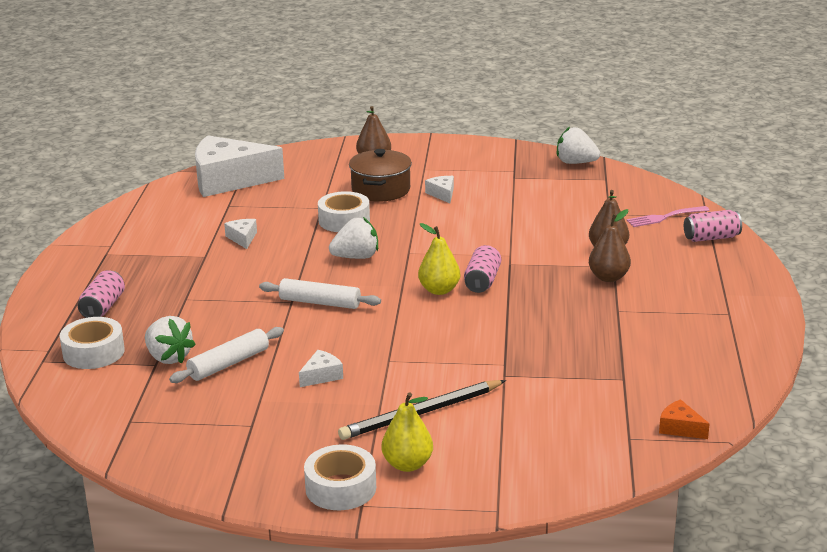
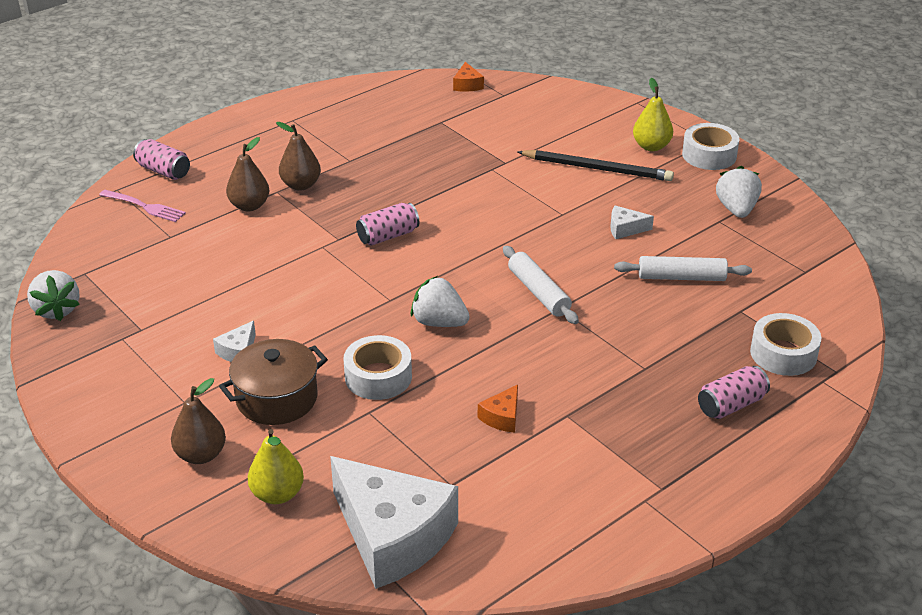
camera: 135 degrees left, 10 degrees up
white strawberry [145,316,196,364] -> white strawberry moved to [716,166,762,218]
white cheese [224,219,257,249] -> orange cheese [478,385,518,433]
yellow pear [418,223,460,295] -> yellow pear moved to [248,429,304,504]

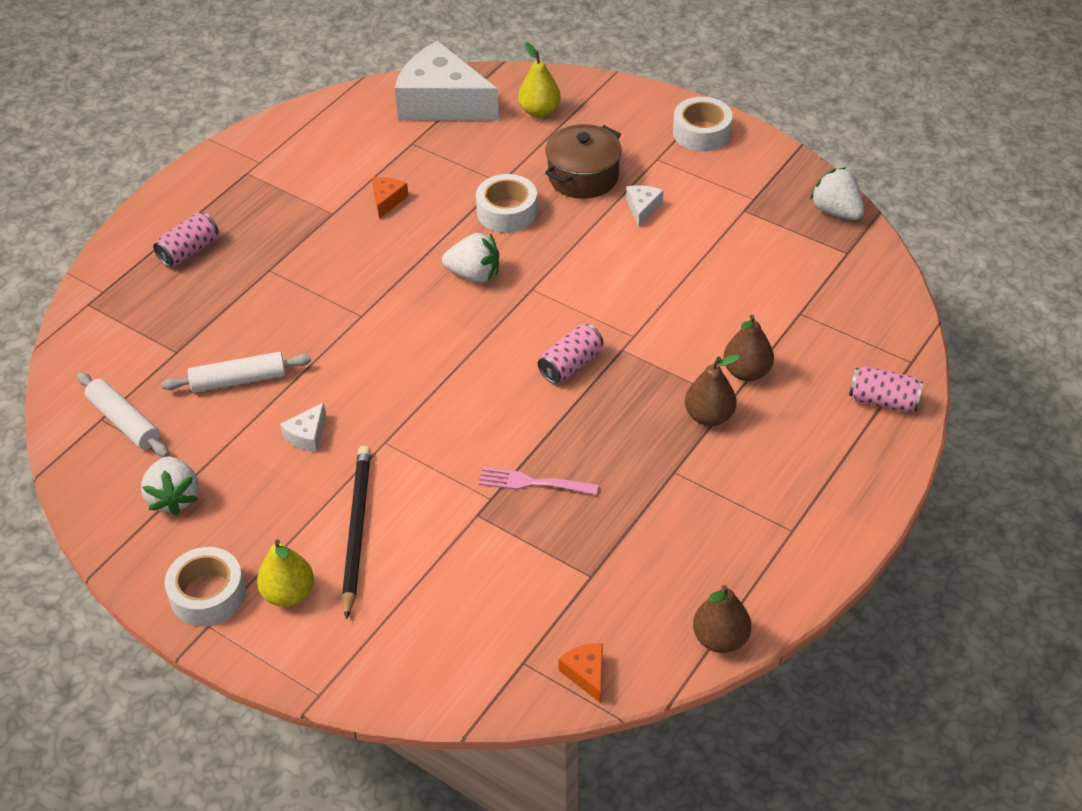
camera: 165 degrees right, 10 degrees up
pink fork [99,190,186,222] -> pink fork moved to [478,467,599,495]
brown pear [171,378,226,464] -> brown pear moved to [693,585,751,653]
white rolling pin [503,246,579,324] -> white rolling pin moved to [77,372,169,457]
black pencil [518,150,674,181] -> black pencil turned 90 degrees clockwise [342,446,371,620]
white cheese [610,205,654,239] -> white cheese turned 135 degrees clockwise [280,402,326,452]
white tape [750,313,821,376] -> white tape moved to [673,97,733,152]

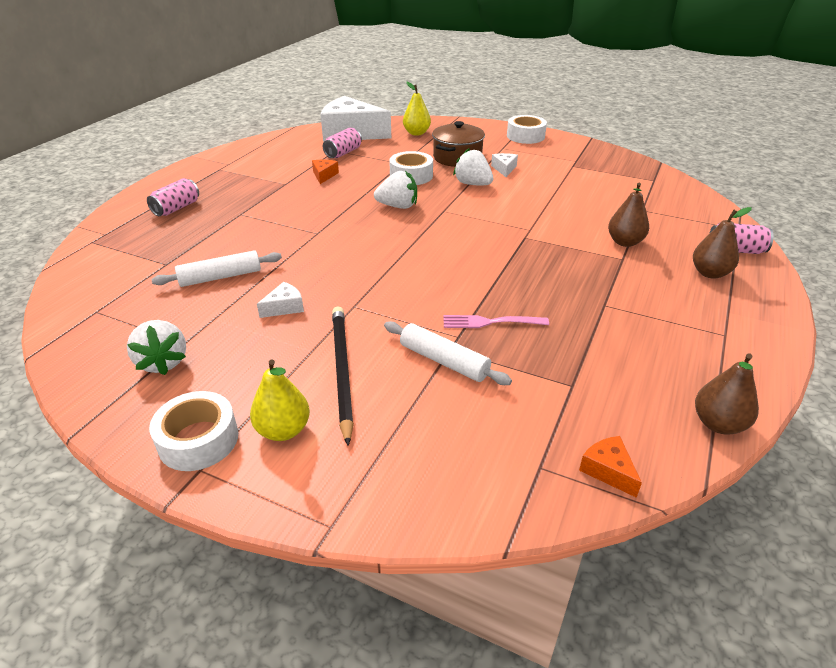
camera: 10 degrees left, 10 degrees down
white rolling pin [77,372,169,457] -> white rolling pin moved to [384,321,512,385]
white cheese [280,402,326,452] -> white cheese turned 150 degrees counterclockwise [257,282,304,318]
pink can [538,324,603,384] -> pink can moved to [323,127,362,158]
brown pear [685,354,740,426] -> brown pear moved to [693,207,752,279]
white strawberry [810,167,864,220] -> white strawberry moved to [453,148,493,185]

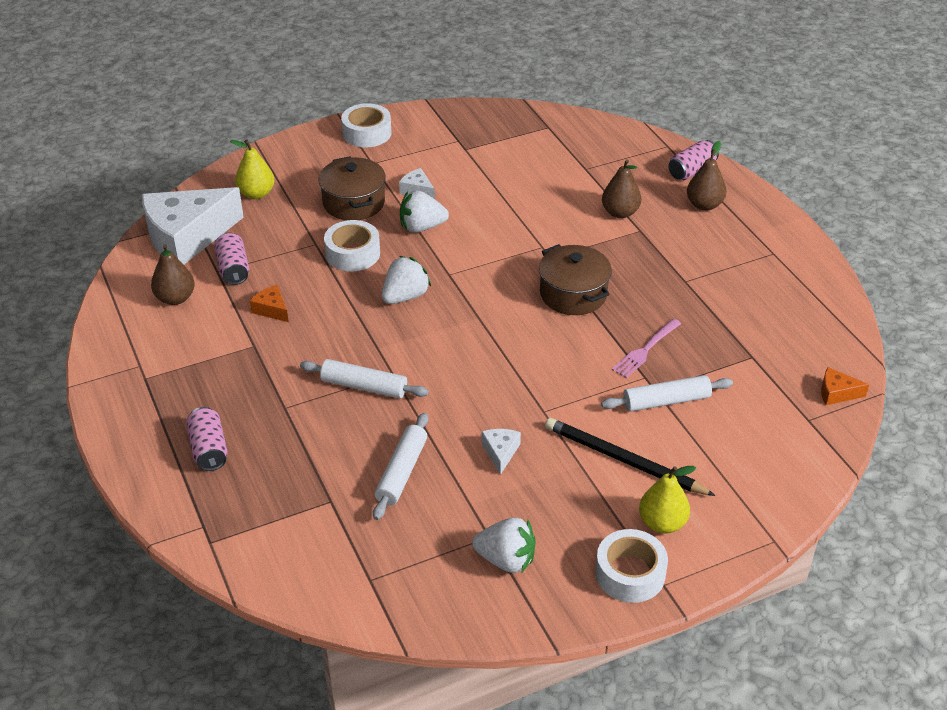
camera: 50 degrees left, 5 degrees up
brown pear [695,353,759,435] -> brown pear moved to [151,244,195,305]
none -> white rolling pin [300,359,429,399]
none -> brown pot [539,244,612,315]

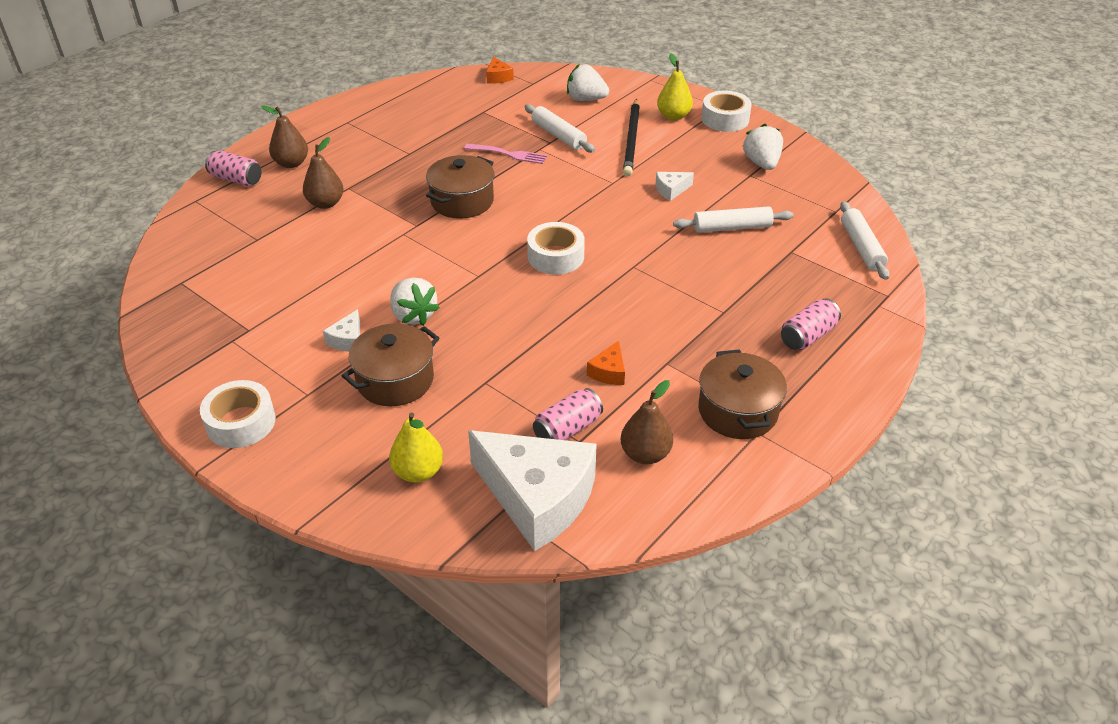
camera: 115 degrees left, 0 degrees up
white rolling pin [300,359,429,399] -> white rolling pin moved to [840,201,890,280]
white tape [324,220,380,271] -> white tape moved to [527,222,585,275]
white strawberry [382,256,431,304] -> white strawberry moved to [567,64,609,101]
none -> brown pot [698,349,787,439]

